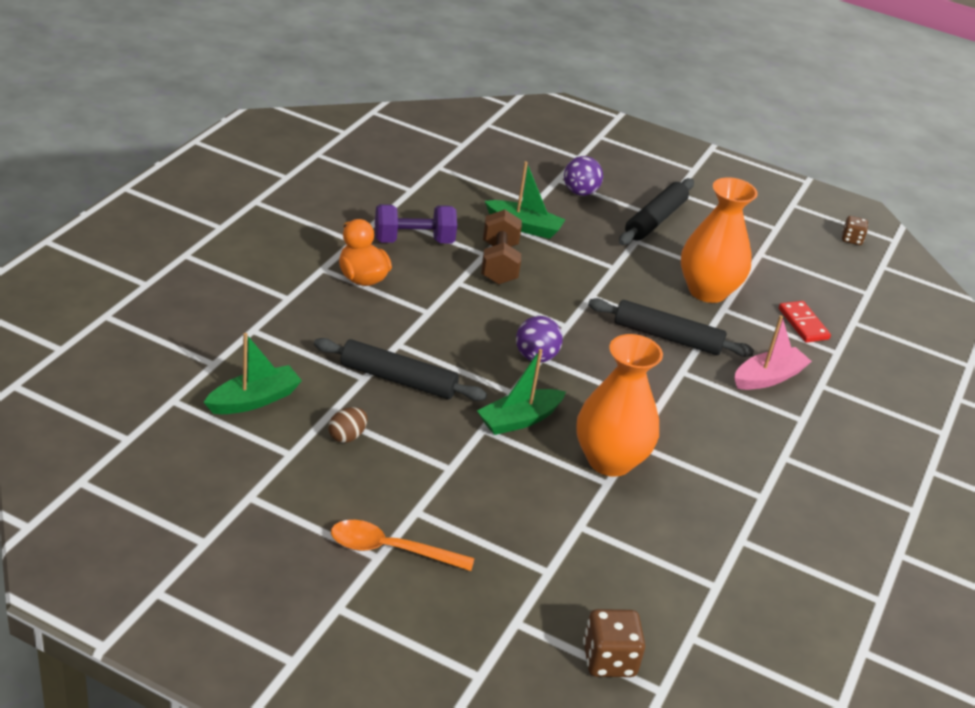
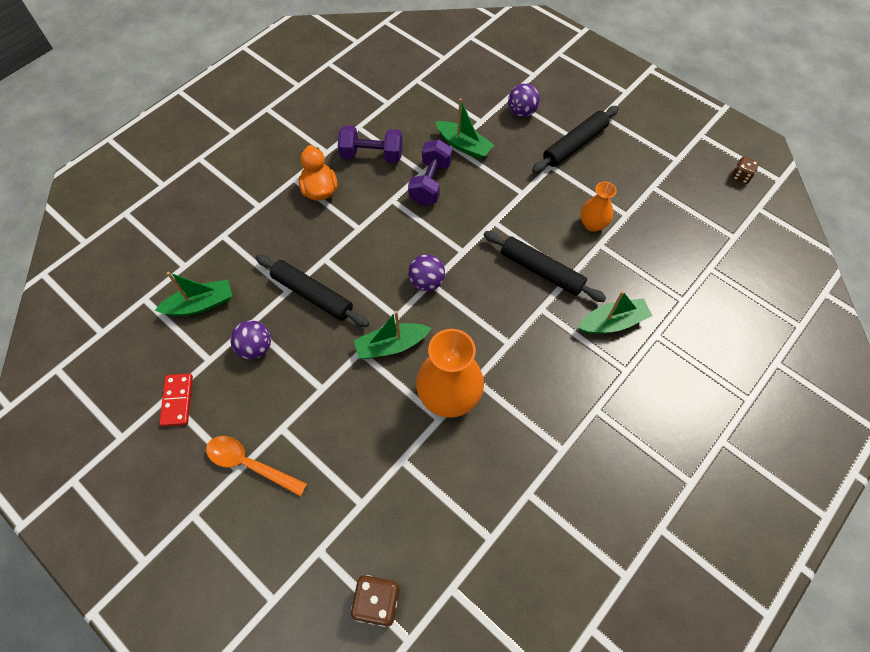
camera: 20 degrees right, 25 degrees up
brown egg [328,407,368,443] -> purple ball [230,320,271,359]
brown dumbbell [481,210,522,285] -> purple dumbbell [408,139,452,205]
orange vase [681,177,758,303] -> orange vase [580,182,617,232], size x0.56
pink boat [734,315,812,390] -> green boat [578,291,653,334]
red domino [779,301,831,343] -> red domino moved to [159,373,193,426]

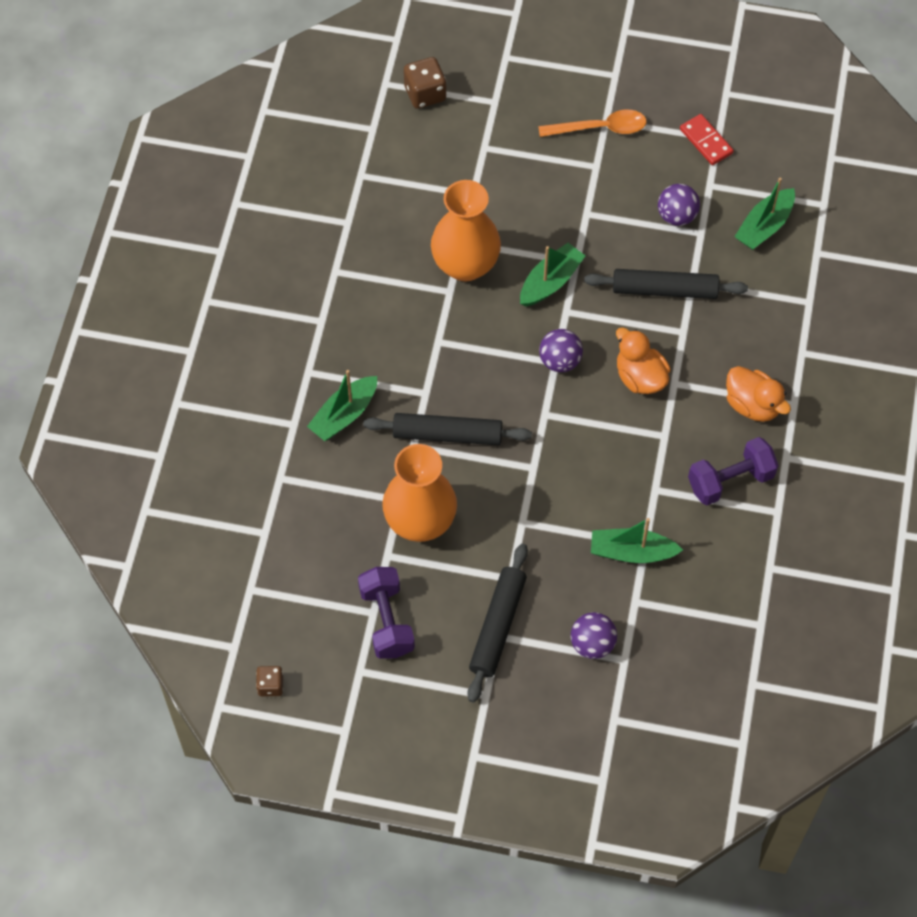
camera: 150 degrees right, 0 degrees up
purple dumbbell [408,139,452,205] -> purple dumbbell moved to [358,567,415,659]
orange vase [580,182,617,232] -> orange vase [382,444,457,542], size x1.80
none -> orange duck [616,327,671,394]

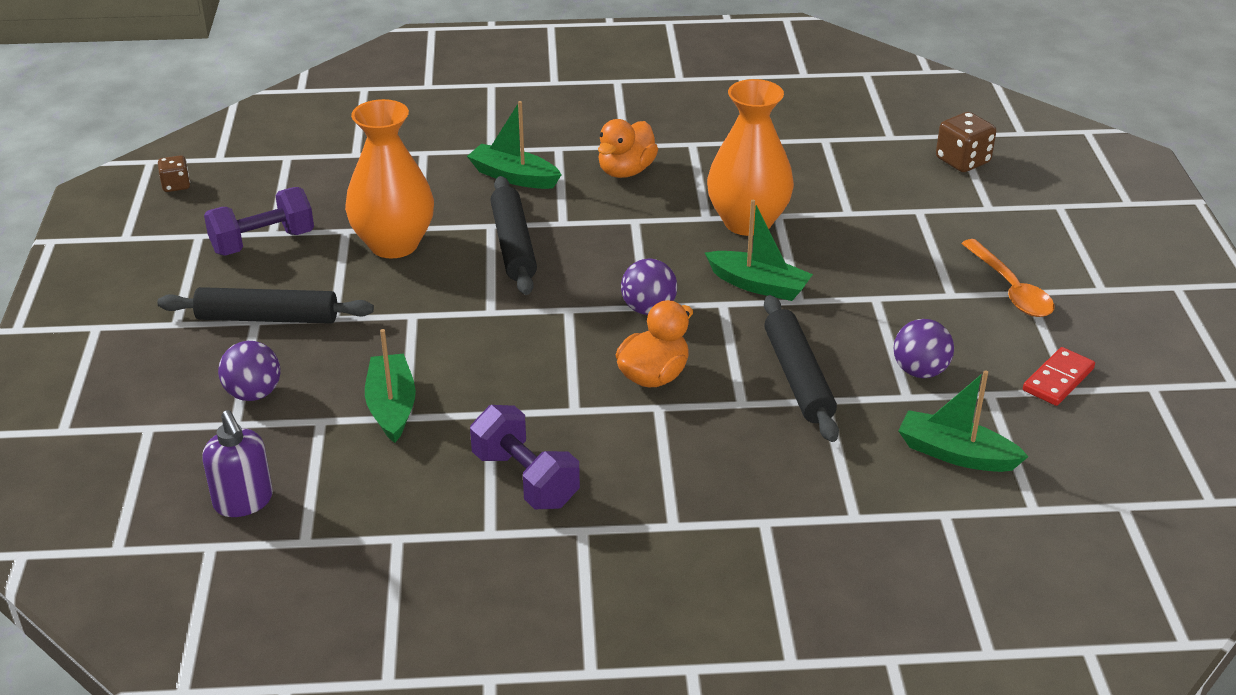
camera: 75 degrees right, 25 degrees down
orange duck [726,366,791,422] -> orange duck moved to [598,119,658,178]
none -> purple soap dispenser [202,410,273,517]

